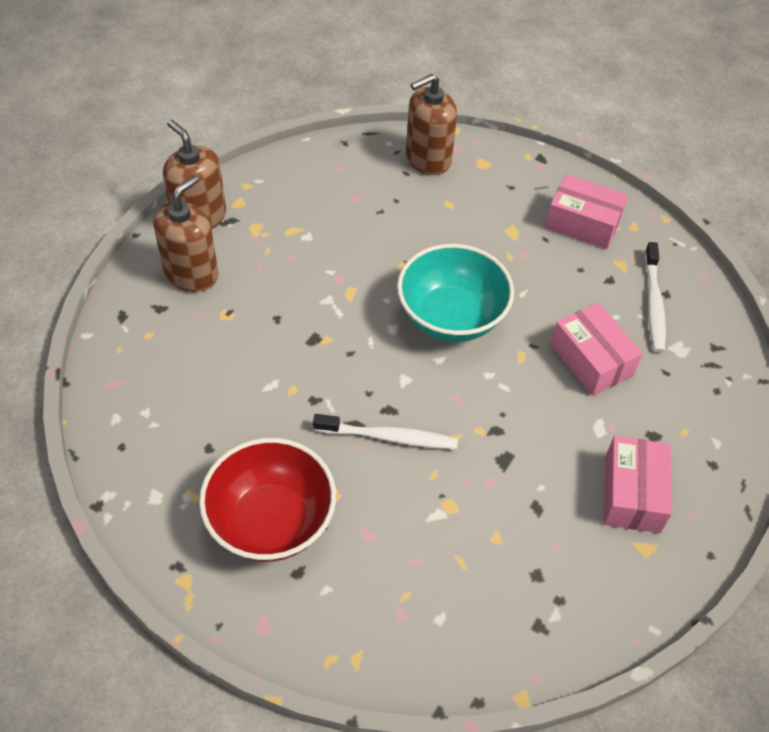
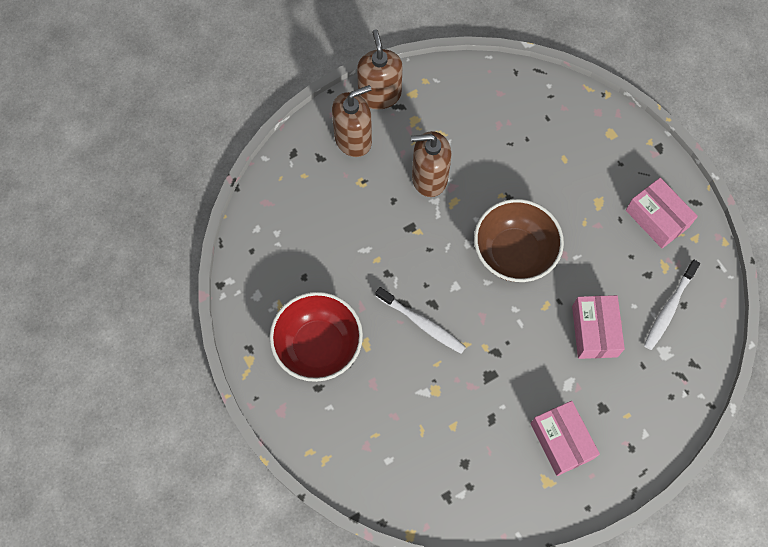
camera: 30 degrees right, 15 degrees up
turquoise bowl [397,244,514,342] -> brown bowl [474,199,564,282]
brown soap dispenser [406,74,457,175] -> brown soap dispenser moved to [411,131,451,197]
pink box [604,436,672,533] -> pink box turned 60 degrees counterclockwise [530,401,600,476]

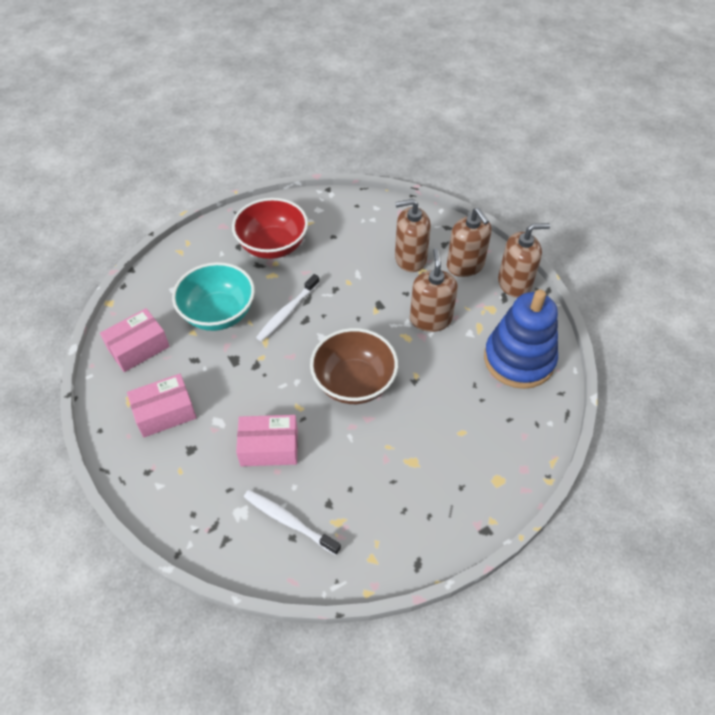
camera: 90 degrees right, 15 degrees down
pink box [626,178,698,248] -> pink box moved to [100,308,170,372]
none -> turquoise bowl [172,262,255,331]
none -> brown soap dispenser [395,199,431,272]
none -> blue stacking toy [484,289,558,389]

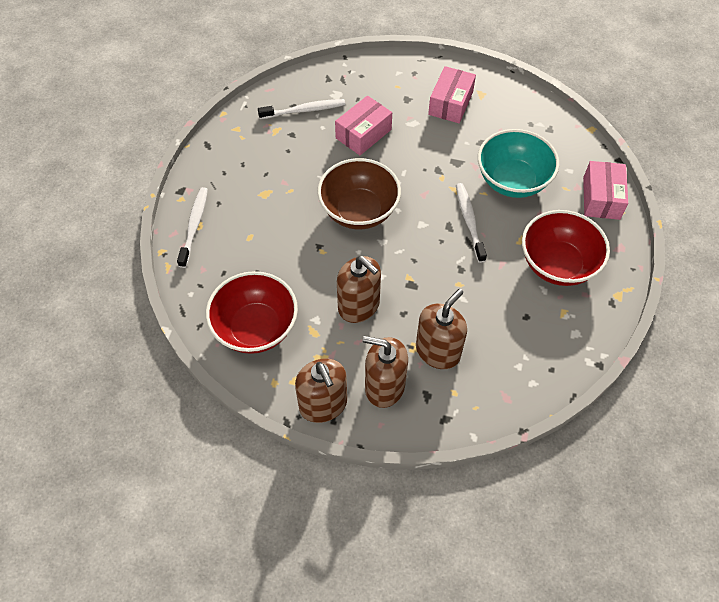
camera: 135 degrees right, 5 degrees up
pink box [100,308,170,372] -> pink box moved to [583,161,628,220]
blue stacking toy [484,289,558,389] -> red bowl [206,271,298,354]
brown soap dispenser [498,223,550,298] -> brown soap dispenser turned 60 degrees counterclockwise [295,359,347,423]
none -> white toothbrush [177,187,208,268]

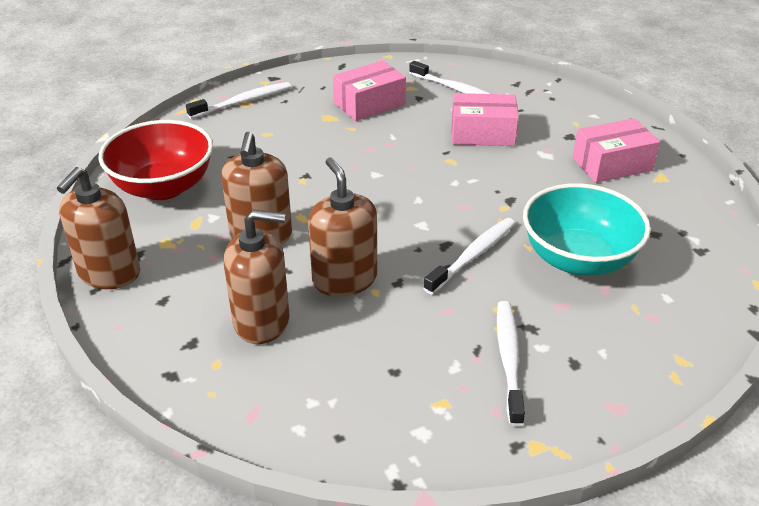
camera: 50 degrees right, 20 degrees down
brown bowl [318,158,401,229] -> none
brown soap dispenser [363,336,408,408] -> brown soap dispenser moved to [308,158,377,297]
red bowl [522,210,610,286] -> white toothbrush [497,301,525,427]
pink box [583,161,628,220] -> pink box moved to [333,60,406,121]

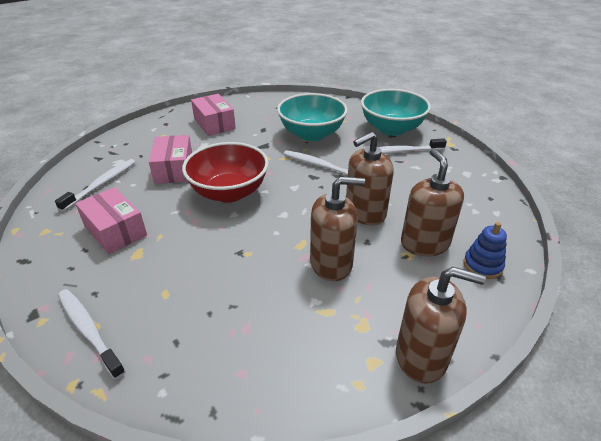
camera: 100 degrees left, 0 degrees up
red bowl [98,120,213,200] -> red bowl moved to [182,142,269,202]
none -> turquoise bowl [361,89,431,136]
none -> blue stacking toy [464,222,507,279]

